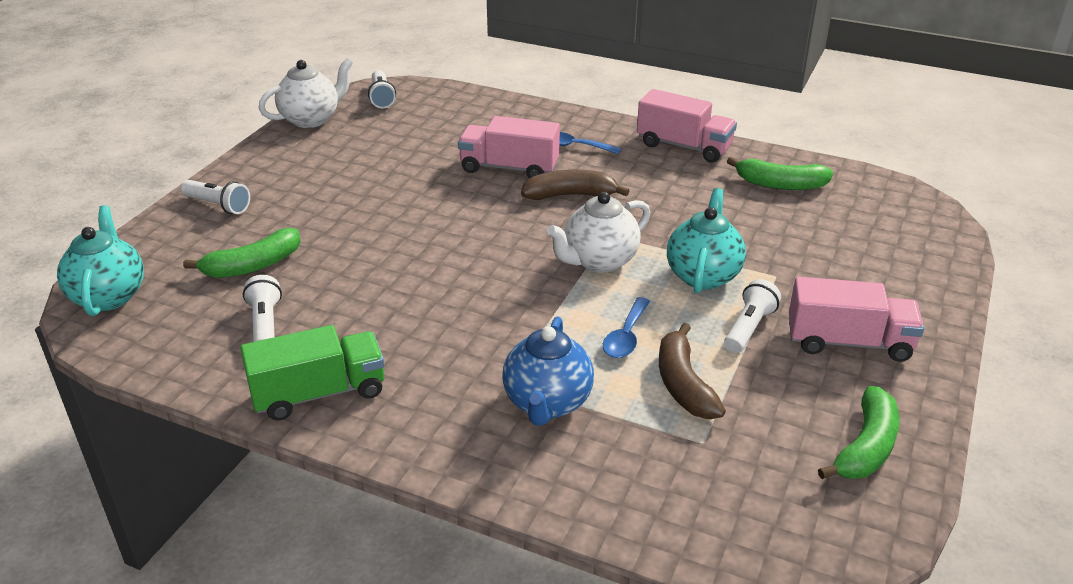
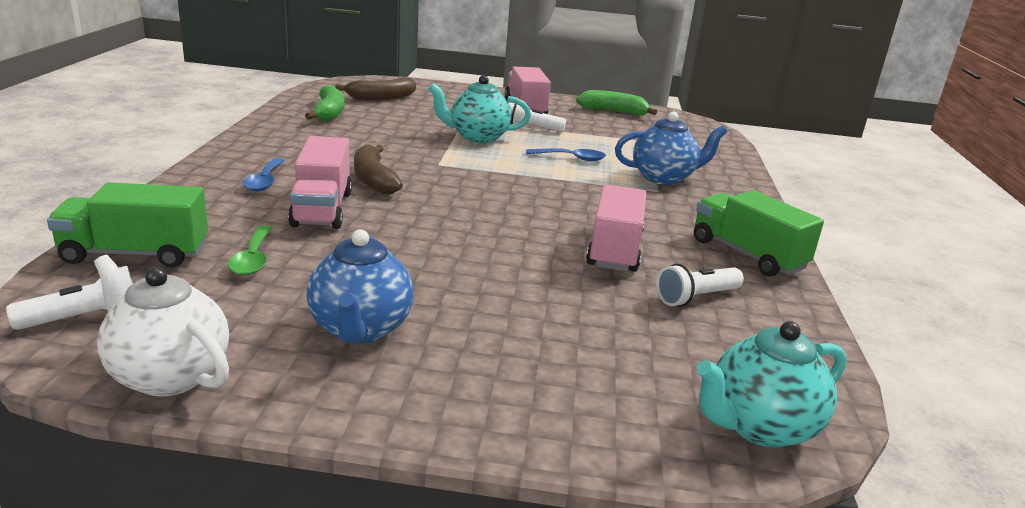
camera: 110 degrees left, 10 degrees down
white flashlight [181,180,250,214] -> none
green banana [183,228,301,278] -> none
white teapot [547,192,650,273] -> none
pink truck [637,89,737,163] -> pink truck moved to [586,184,646,272]
brown banana [659,323,726,419] -> brown banana moved to [335,77,416,100]
none -> green truck [47,182,208,268]
none -> green spoon [228,225,272,275]
none -> blue teapot [306,229,414,344]

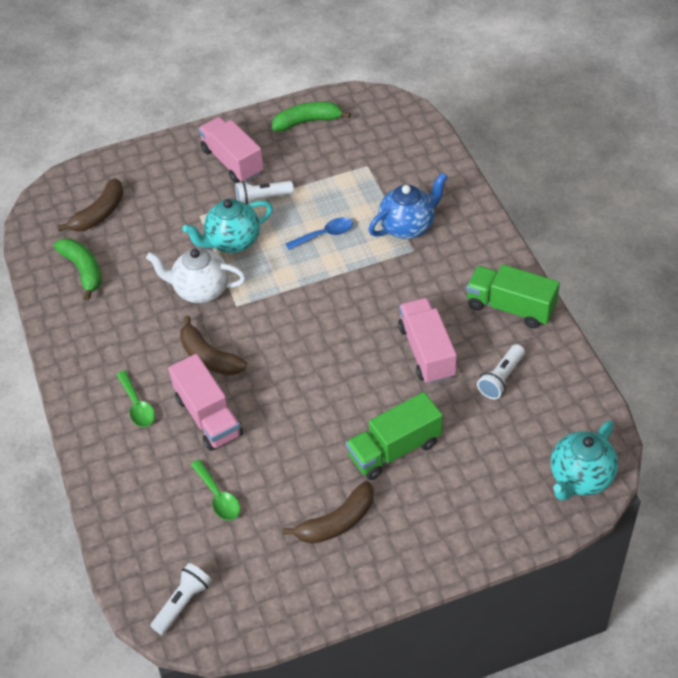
camera: 20 degrees left, 25 degrees up
green truck [47,182,208,268] -> green truck moved to [346,392,443,480]
white teapot [94,255,229,397] -> white teapot moved to [146,248,246,303]
blue spoon [243,158,285,191] -> green spoon [116,370,155,427]
blue teapot [306,229,414,344] -> brown banana [282,481,374,544]

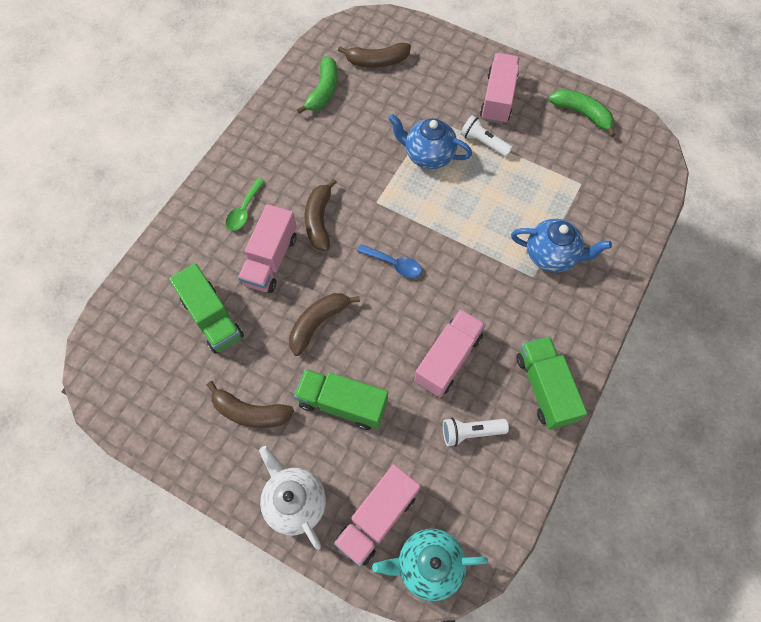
camera: 45 degrees right, 15 degrees up
white teapot [146,248,246,303] -> white teapot moved to [259,446,326,550]
white flashlight [150,563,212,635] -> none
turquoise teapot [183,199,273,253] -> blue teapot [388,114,472,169]
green spoon [191,459,240,520] -> green truck [169,263,244,354]
blue spoon [286,217,353,250] -> blue spoon moved to [357,244,422,278]
none -> brown banana [289,293,360,356]
none -> pink truck [334,464,421,566]

